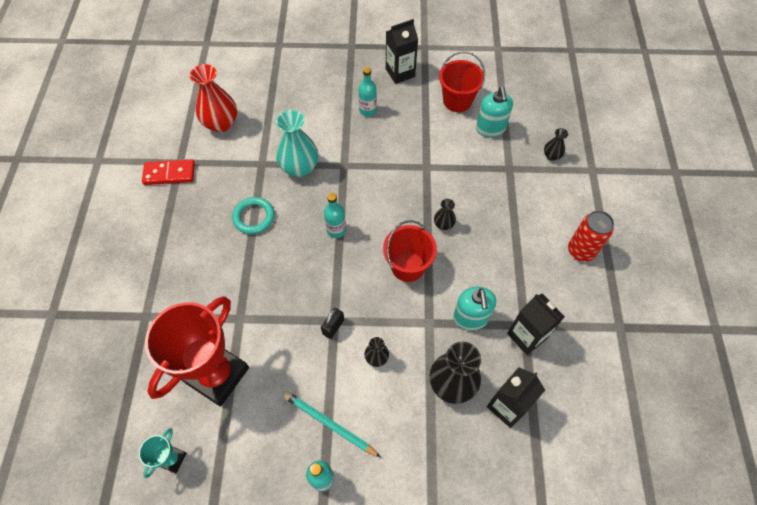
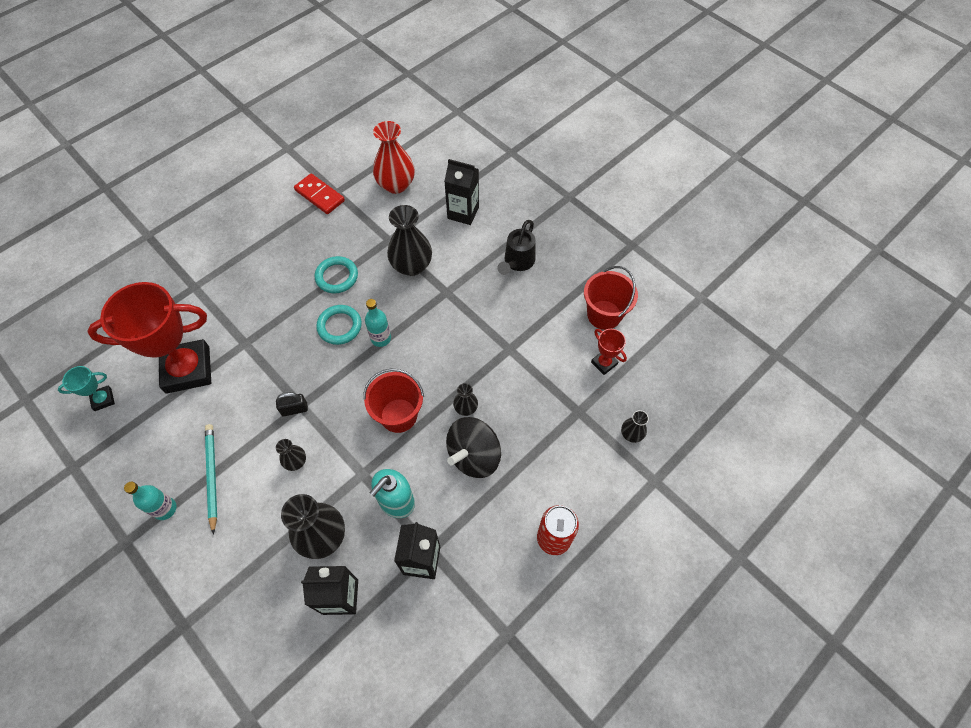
camera: 45 degrees right, 0 degrees up
turquoise vase [276,110,318,177] -> black vase [387,205,432,276]
turquoise bottle [358,67,377,117] -> black watering can [498,220,536,275]
black carton [386,19,418,84] -> black carton moved to [444,159,479,225]
turquoise soap dispenser [476,87,513,138] -> red trophy [591,329,627,375]
none -> turquoise ring [316,305,362,345]
none -> black spinning top [446,417,501,478]

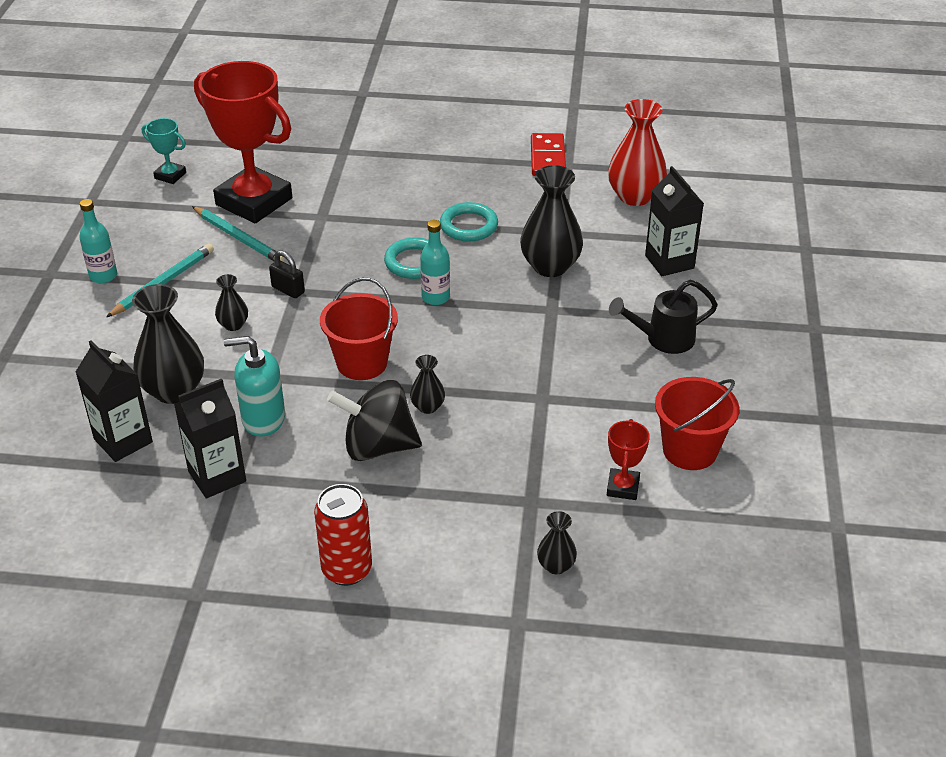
camera: 50 degrees right, 20 degrees down
none -> turquoise pencil [192,206,285,262]

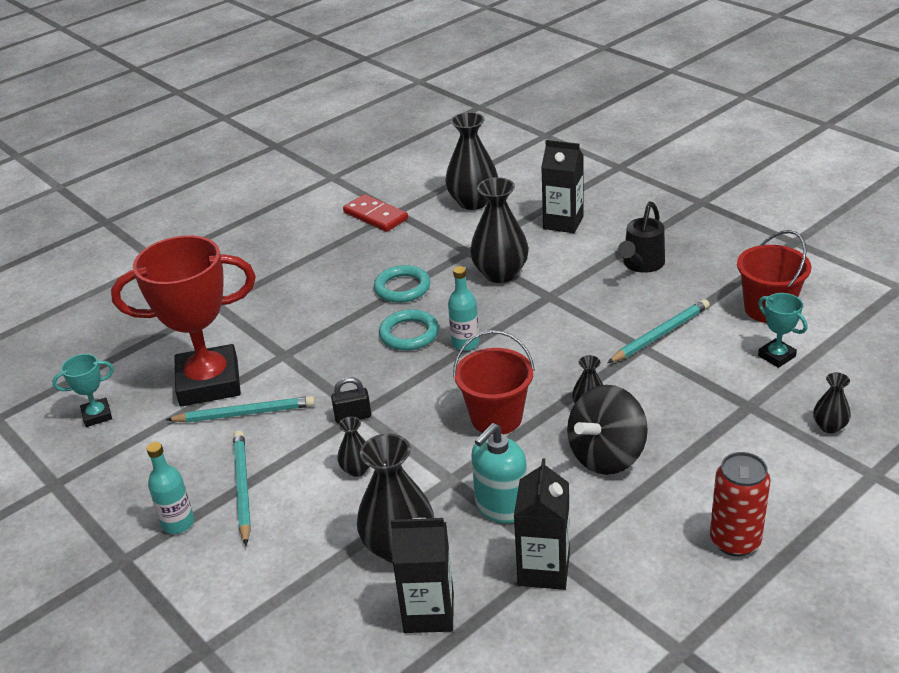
camera: 45 degrees left, 5 degrees down
red trophy [607,419,650,500] -> turquoise trophy [758,293,807,368]
red vase [608,99,667,206] -> black vase [445,112,498,210]
none -> turquoise pencil [607,299,710,363]

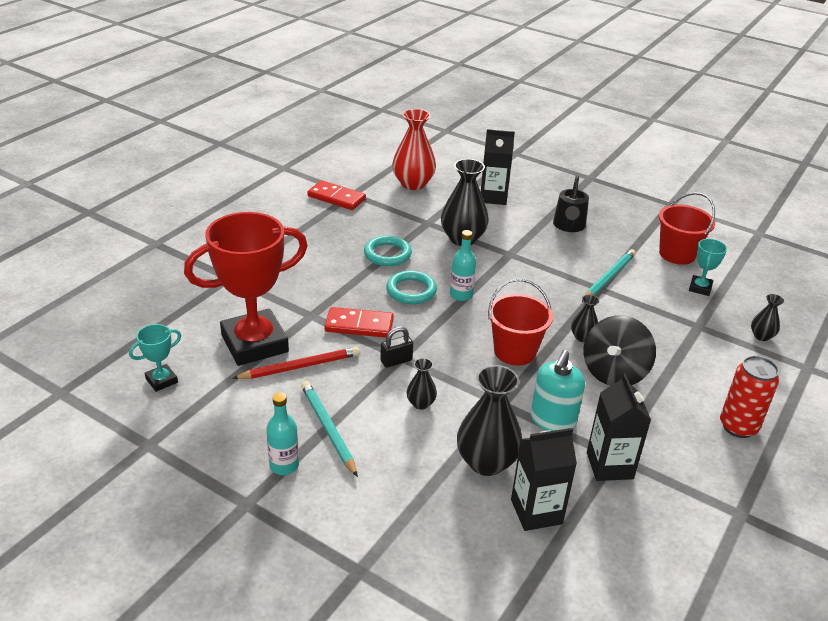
camera: 20 degrees left, 0 degrees up
turquoise pencil [166,396,315,422] -> red pencil [232,347,360,379]
black vase [445,112,498,210] -> red vase [392,109,436,190]
turquoise trophy [758,293,807,368] -> turquoise trophy turned 75 degrees clockwise [689,239,727,296]
none -> red domino [325,307,394,338]

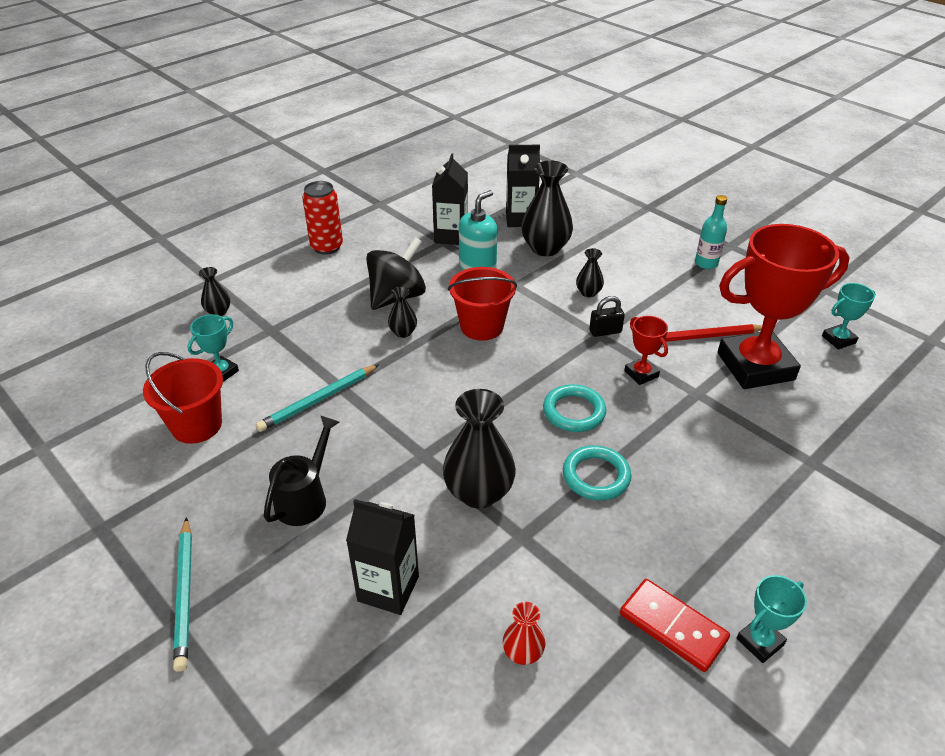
camera: 165 degrees left, 5 degrees up
turquoise pencil [301,381,358,477] -> turquoise pencil moved to [173,517,192,672]
red domino [325,307,394,338] -> red trophy [624,316,668,385]
red vase [392,109,436,190] -> red vase [503,602,545,665], size x0.50
turquoise bottle [450,230,476,301] -> none
none -> turquoise trophy [736,575,807,663]

